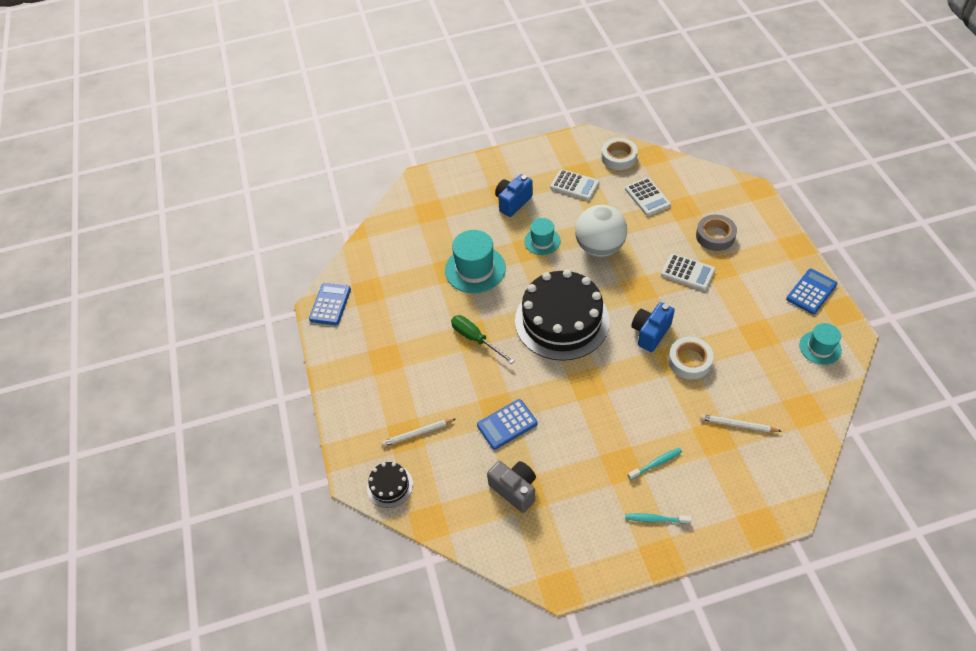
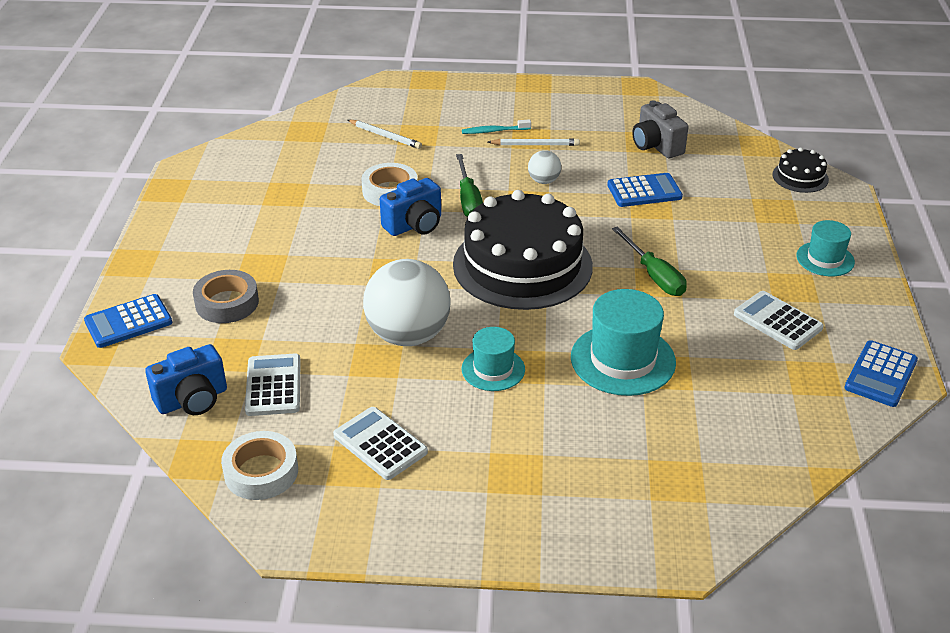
camera: 165 degrees left, 15 degrees down
white pencil [381,419,455,447] -> white pencil moved to [488,138,580,146]
blue camera [495,174,533,217] -> blue camera moved to [145,344,227,415]
turquoise toothbrush [625,513,692,524] -> none
white calculator [661,253,716,291] -> white calculator moved to [734,291,824,350]
blue calculator [786,269,838,314] -> blue calculator moved to [84,294,172,348]
turquoise hat [799,323,842,365] -> turquoise hat moved to [796,220,855,276]
none -> green screwdriver [456,154,483,217]
none -> white ball [528,150,561,184]

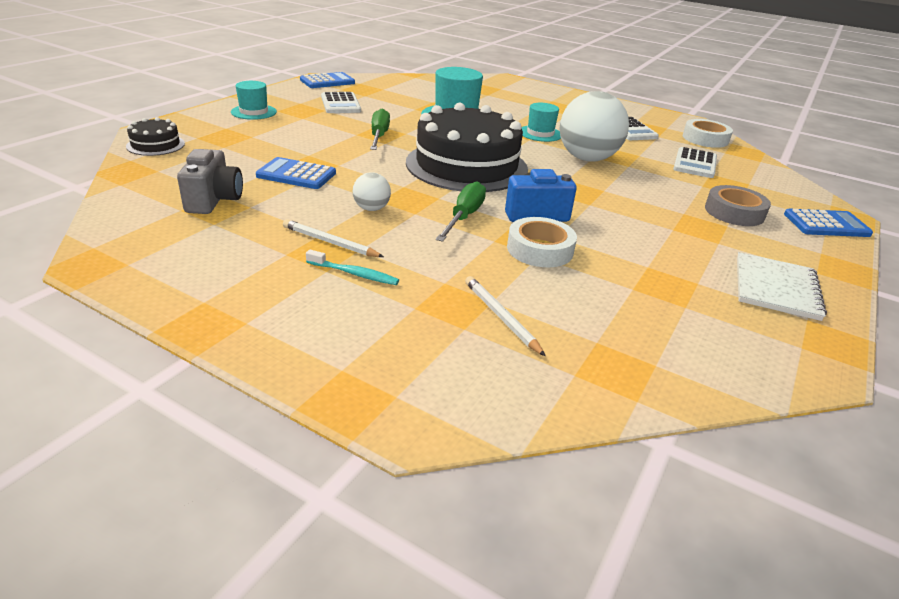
camera: 155 degrees left, 5 degrees down
blue camera [145,344,227,415] -> none
none -> white notebook [737,252,827,321]

